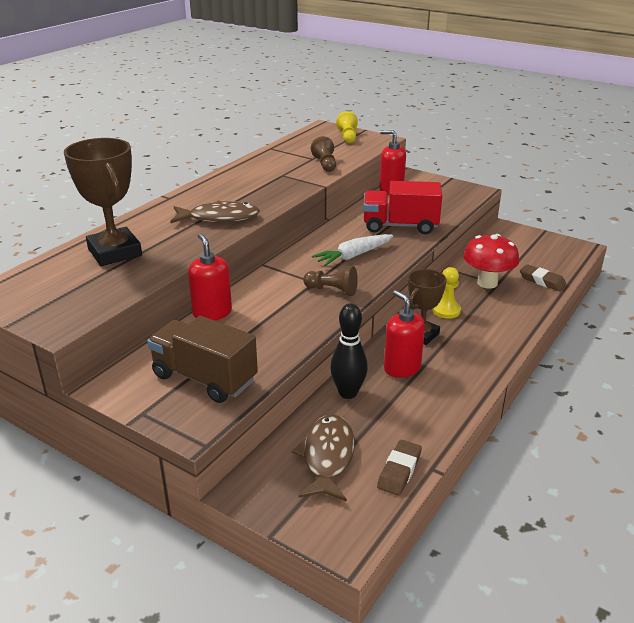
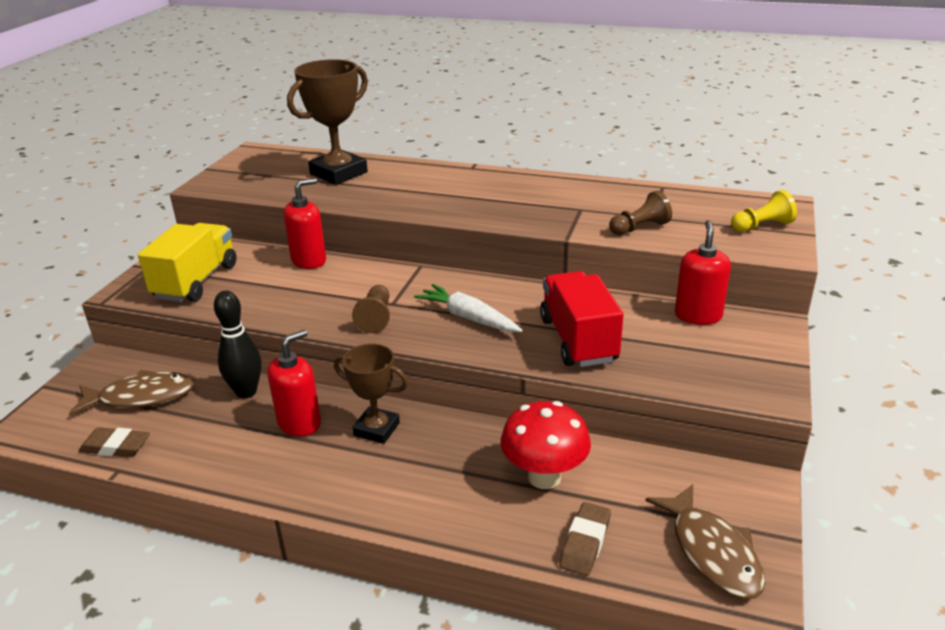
camera: 75 degrees right, 0 degrees up
brown truck [147,316,258,403] -> yellow truck [138,223,237,302]
brown fish [170,201,260,223] -> brown fish moved to [646,484,765,599]
yellow pawn [432,267,461,319] -> none

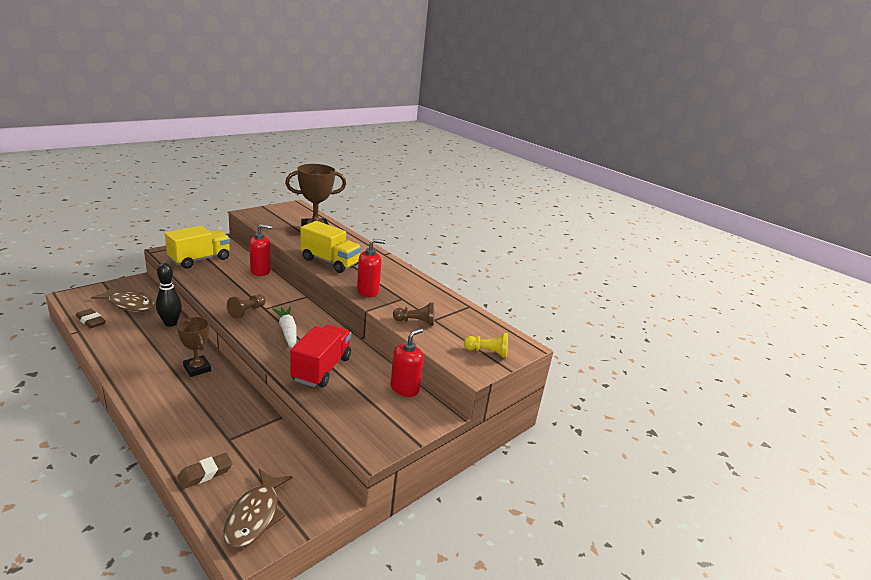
camera: 25 degrees right, 5 degrees down
red soap dispenser [267,330,321,437] -> red soap dispenser moved to [357,239,386,297]
red mushroom [500,401,591,489] -> none
none -> yellow truck [300,221,362,273]

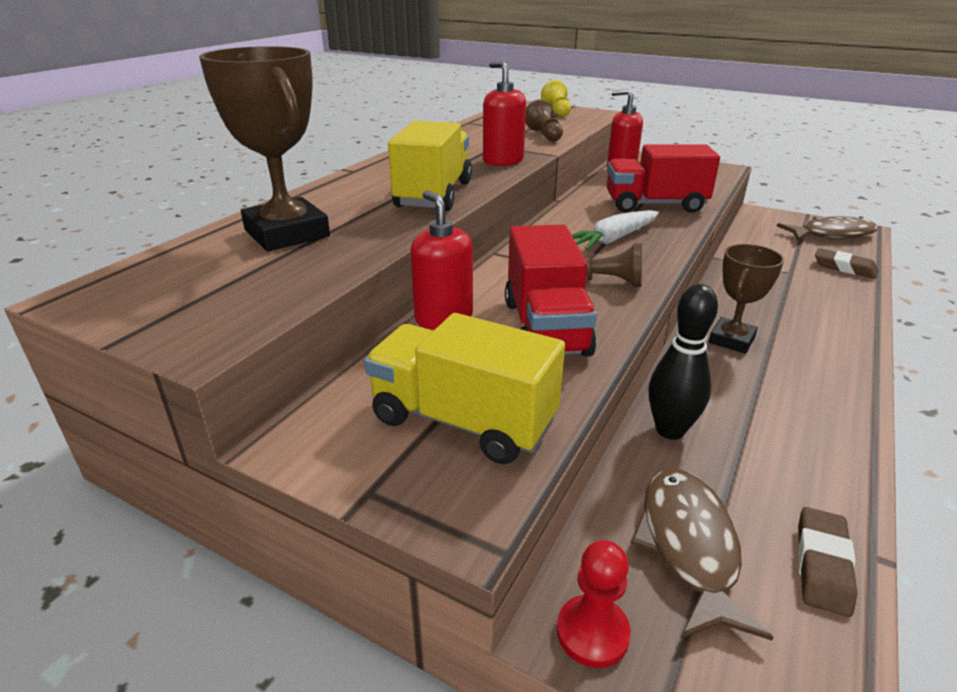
camera: 105 degrees left, 5 degrees up
none -> red truck [505,225,597,357]
none -> red pawn [557,540,631,668]

